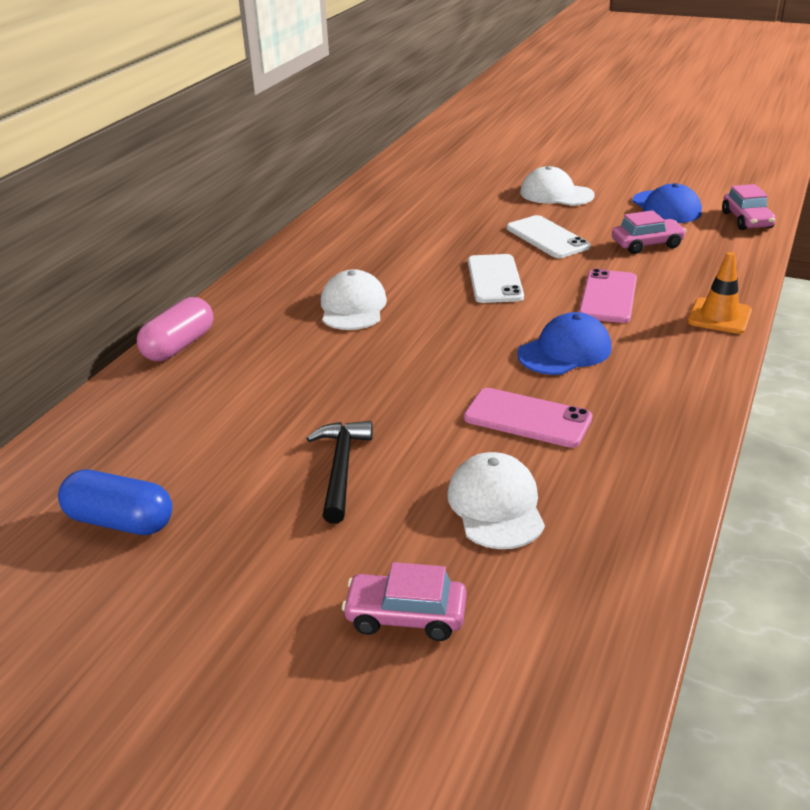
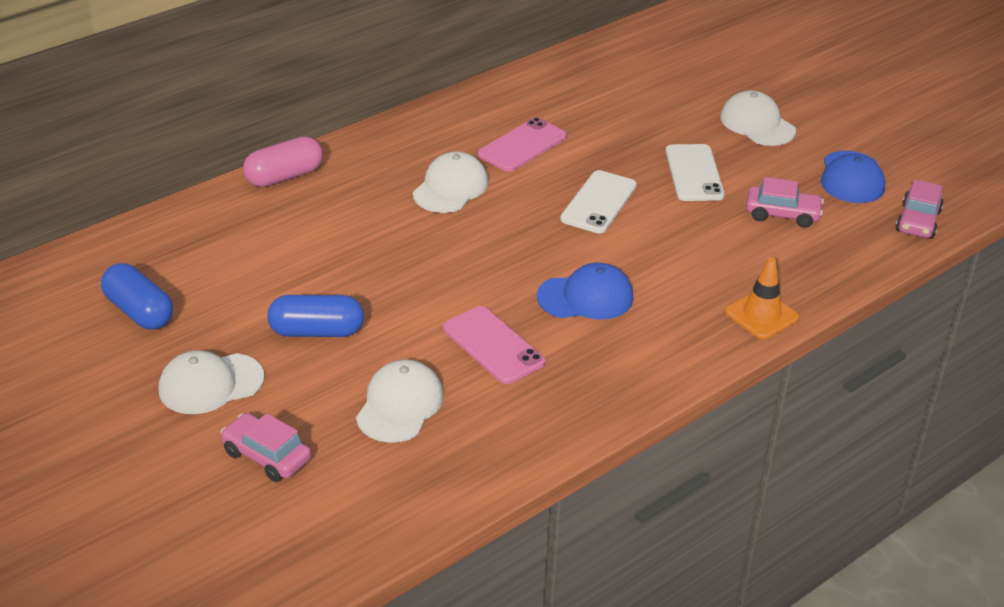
camera: 25 degrees right, 5 degrees up
black hammer [306,421,373,524] -> blue capsule [267,295,364,337]
pink phone [579,269,637,323] -> pink phone moved to [478,117,567,172]
none -> white cap [159,350,265,414]

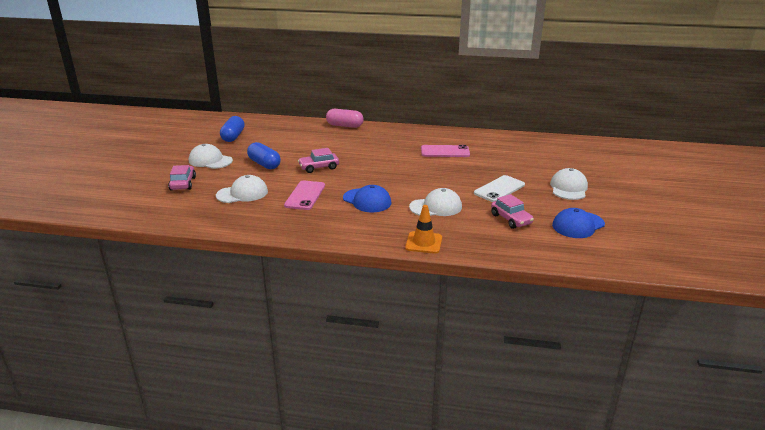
camera: 50 degrees right, 10 degrees down
white cap [413,151,488,213] -> white cap moved to [409,188,462,216]
white phone [560,170,637,233] -> none
pink car [896,179,944,239] -> pink car moved to [298,148,339,173]

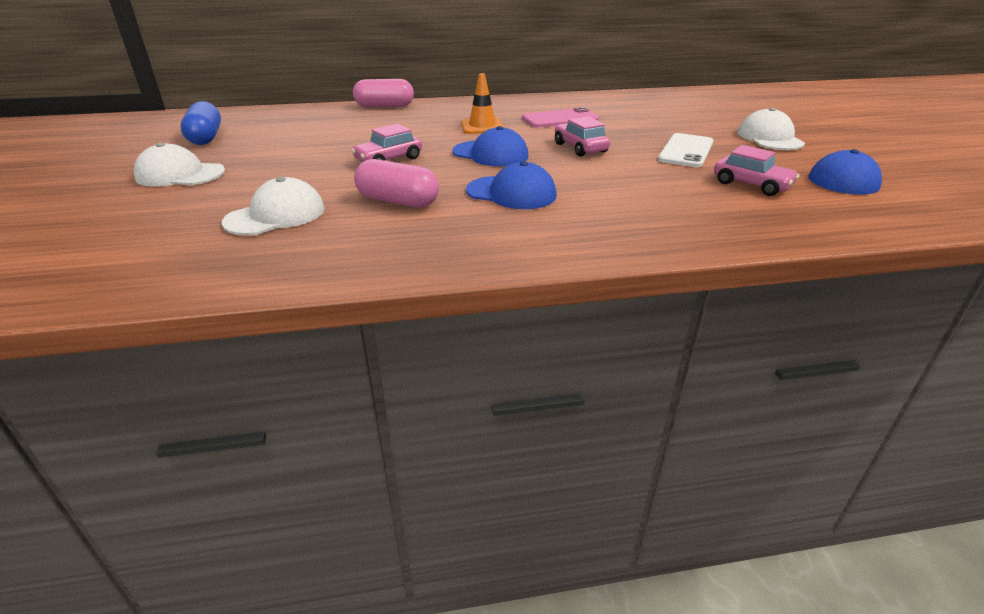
camera: 20 degrees left, 5 degrees up
pink car [168,165,196,191] -> pink car moved to [555,116,610,157]
blue capsule [247,142,281,169] -> none
pink phone [284,181,325,210] -> pink capsule [354,159,439,208]
orange traffic cone [405,205,442,254] -> orange traffic cone moved to [461,73,504,134]
white cap [409,188,462,216] -> none
none -> blue cap [452,126,529,167]

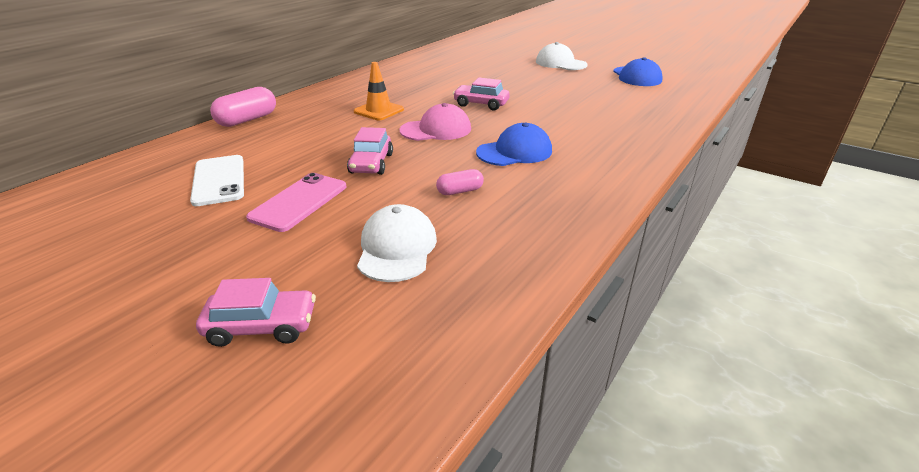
camera: 45 degrees left, 0 degrees up
white cap [134,143,225,187] -> none
blue capsule [181,101,221,145] -> none
pink capsule [354,159,439,208] -> pink capsule [436,169,484,195], size x0.57
blue cap [452,126,529,167] -> pink cap [400,103,471,141]
pink phone [522,107,599,128] -> pink phone moved to [246,173,347,232]
white phone [658,133,714,167] -> white phone moved to [190,155,244,206]
pink car [714,145,800,196] -> pink car moved to [196,278,316,347]

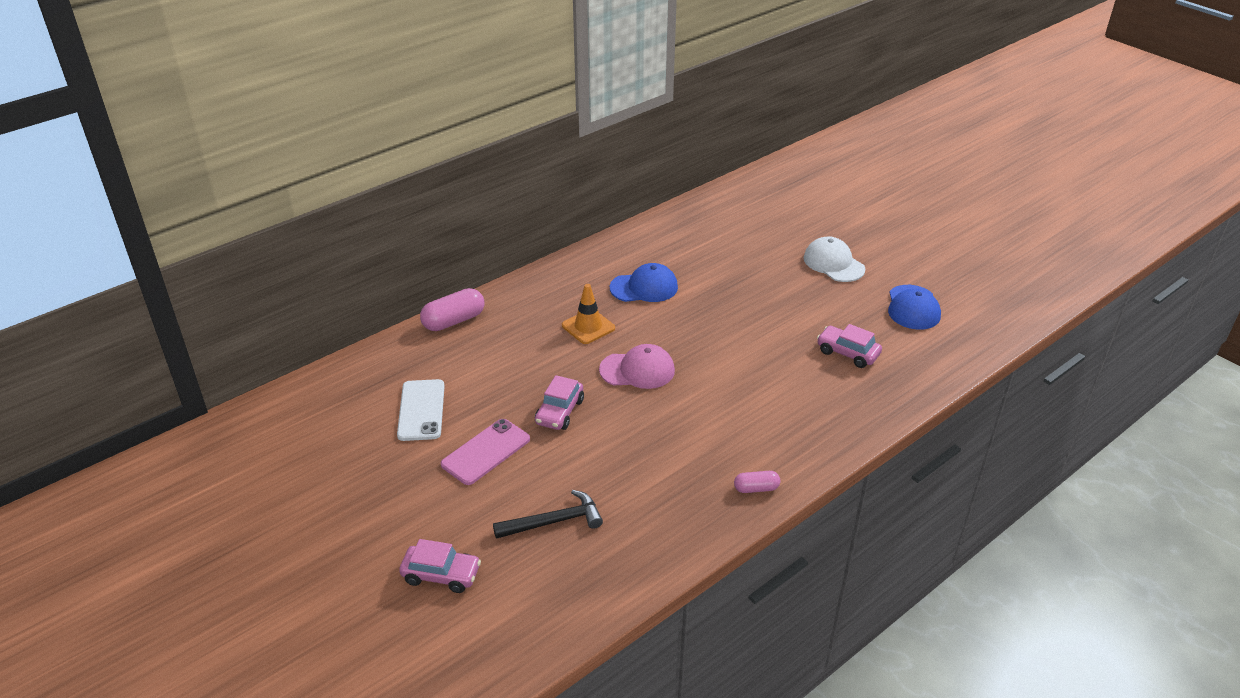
camera: 15 degrees right, 5 degrees up
white cap [357,204,437,282] -> black hammer [493,490,603,539]
pink capsule [436,169,484,195] -> pink capsule moved to [734,471,780,493]
pink car [453,77,510,110] -> pink car moved to [817,324,882,368]
blue cap [476,123,552,166] -> blue cap moved to [610,263,678,302]

